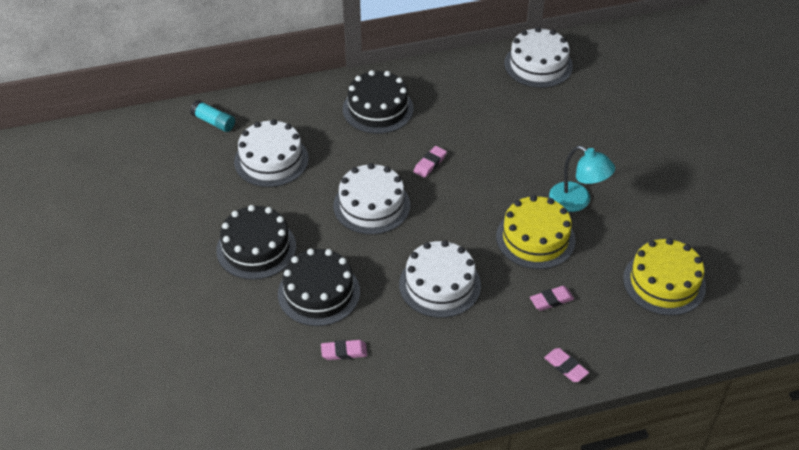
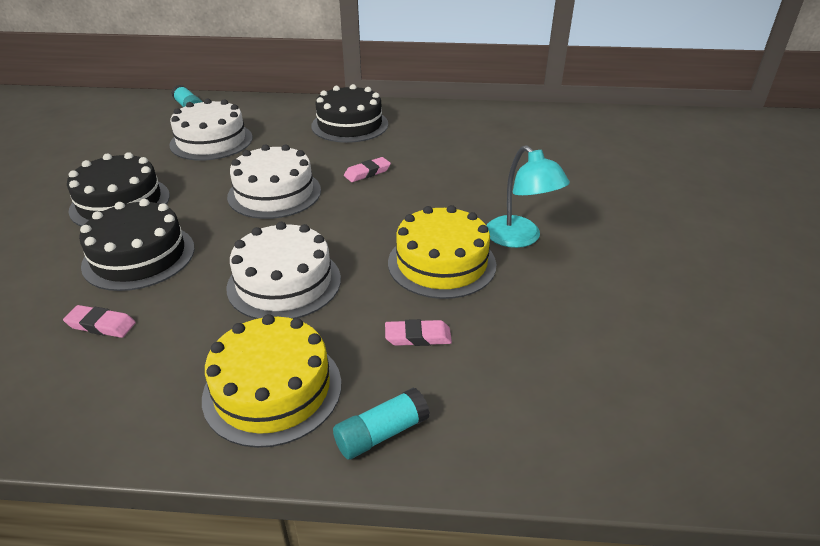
camera: 20 degrees right, 10 degrees down
white cake [504,27,573,88] -> none
pink eraser [544,348,589,382] -> turquoise glue stick [333,388,430,460]
yellow cake [623,238,706,316] -> yellow cake moved to [202,314,341,448]

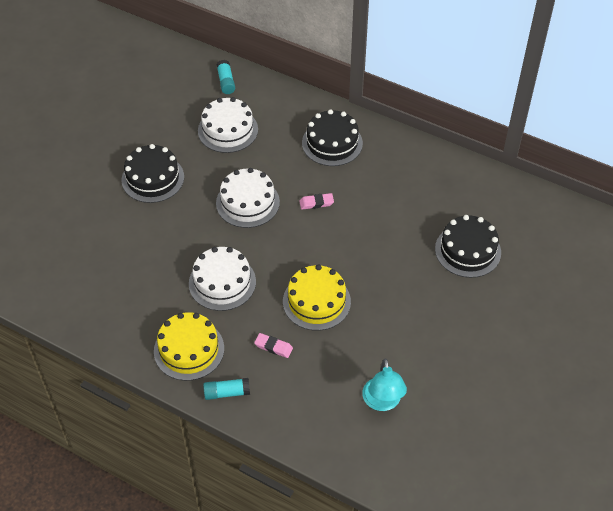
camera: 25 degrees right, 15 degrees up
pink eraser [63,305,136,338] -> none
black cake [79,199,195,291] -> black cake moved to [435,215,501,278]
turquoise lamp [487,145,570,248] -> turquoise lamp moved to [362,359,407,411]

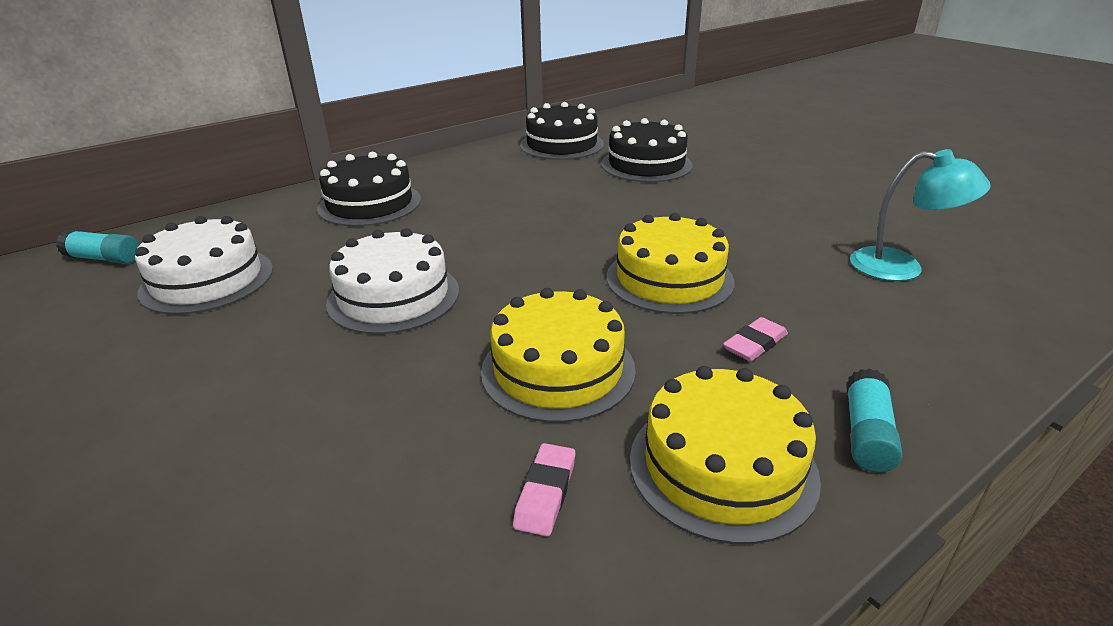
camera: 65 degrees left, 20 degrees down
black cake [122,144,184,203] -> black cake moved to [520,102,604,160]
white cake [189,247,256,311] -> yellow cake [481,288,636,423]
pink eraser [299,193,334,210] -> pink eraser moved to [513,443,575,537]

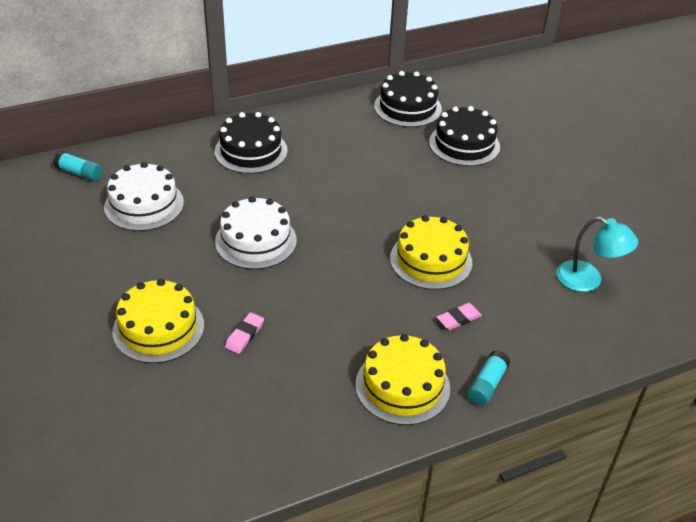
camera: 10 degrees right, 10 degrees up
yellow cake [481,288,636,423] -> yellow cake moved to [112,279,204,363]
pink eraser [513,443,575,537] -> pink eraser moved to [225,312,264,354]

